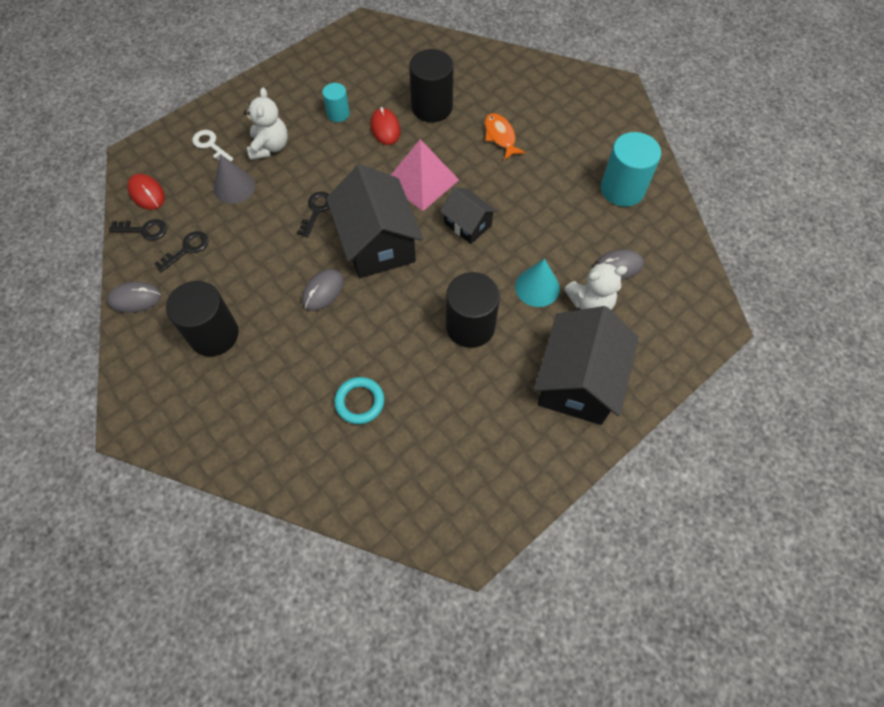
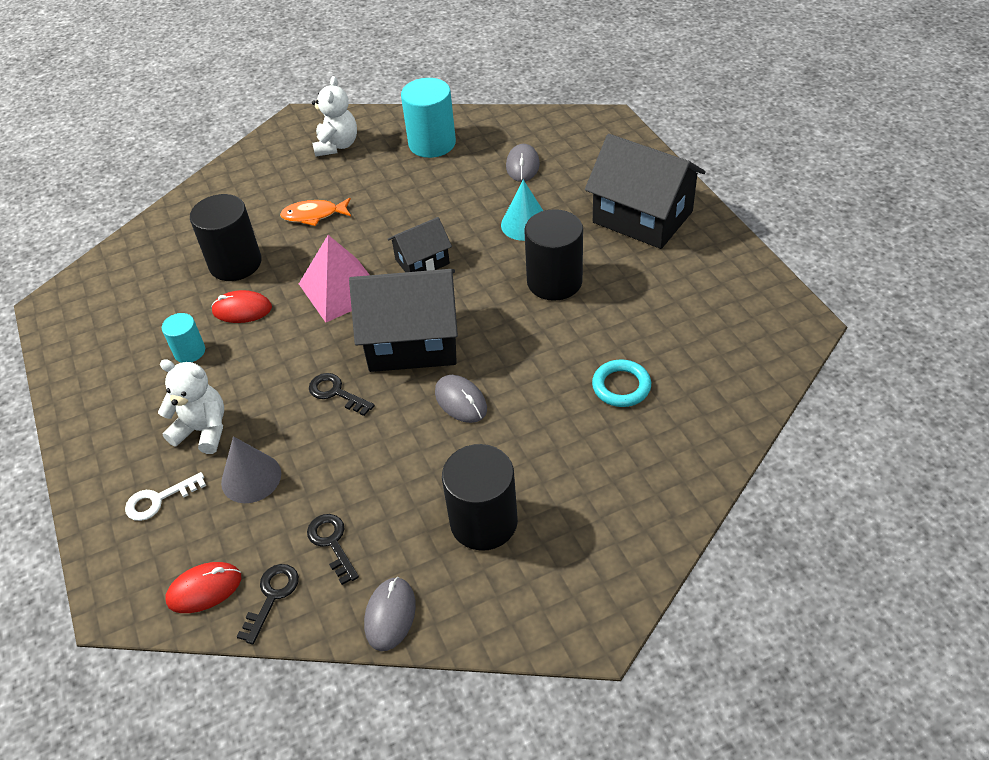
camera: 70 degrees left, 15 degrees down
white teddy bear [564,261,627,310] -> white teddy bear moved to [312,76,357,157]

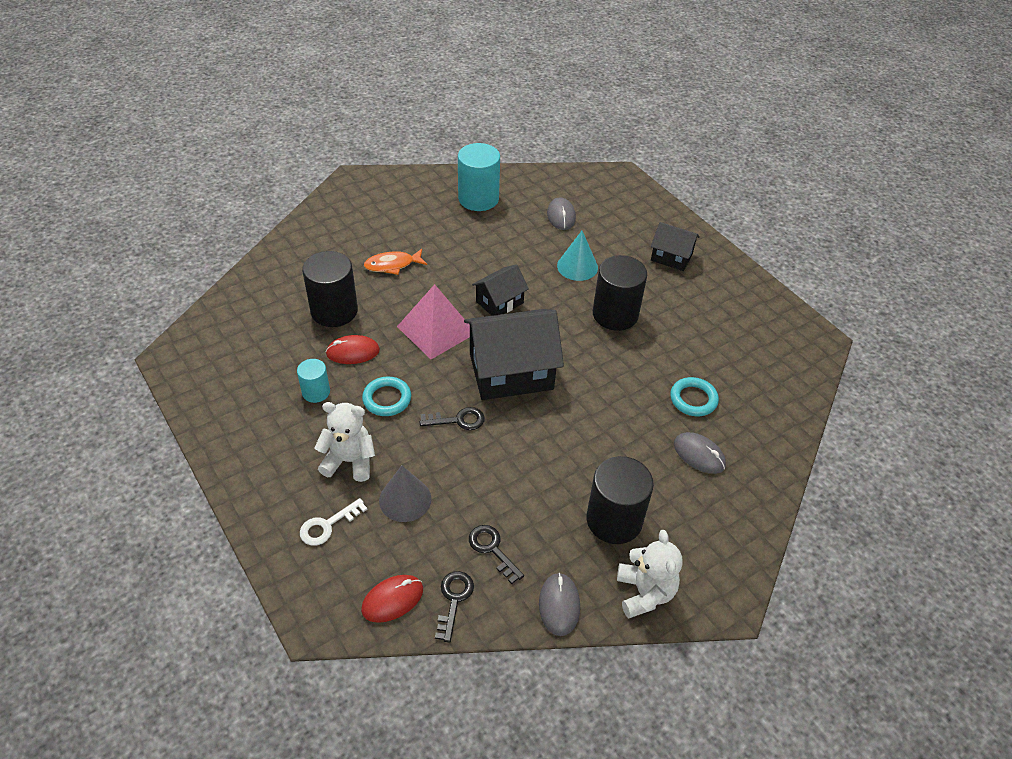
camera: 15 degrees left, 0 degrees up
black key [309,373,375,416] -> black key turned 150 degrees clockwise [420,407,485,430]
white teddy bear [312,76,357,157] -> white teddy bear moved to [617,530,683,618]
grey mouse [435,375,487,423] -> grey mouse moved to [674,432,726,474]
black house [585,134,706,249] -> black house [651,222,700,271], size x0.54
none -> turquoise ring [362,376,411,416]

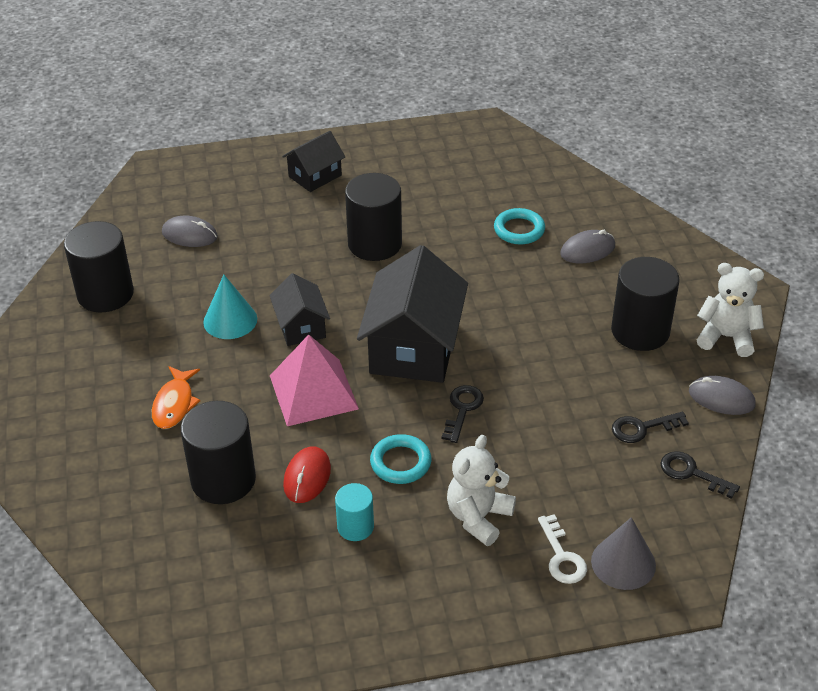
camera: 65 degrees left, 5 degrees down
red mouse [361,575,423,623] -> none
grey cone [379,465,431,522] -> grey cone moved to [591,517,656,590]
turquoise cylinder [458,143,500,211] -> black cylinder [64,221,134,313]
turquoise cone [557,231,598,281] -> turquoise cone moved to [203,275,257,339]

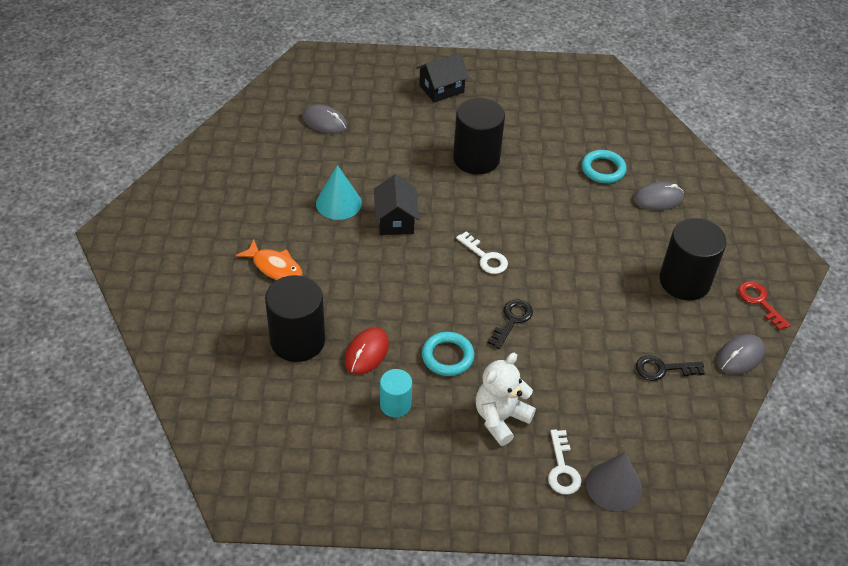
camera: 10 degrees right, 5 degrees up
black cylinder [64,221,134,313] -> none
orange fish [152,366,200,429] -> orange fish turned 75 degrees counterclockwise [236,240,302,280]
pink pyramid [270,335,359,426] -> none
black house [357,245,468,383] -> white key [456,231,508,274]
black key [660,451,740,499] -> none
grey mouse [689,376,756,415] -> grey mouse turned 75 degrees counterclockwise [717,334,765,375]
white teddy bear [697,263,764,357] -> red key [738,281,791,331]

